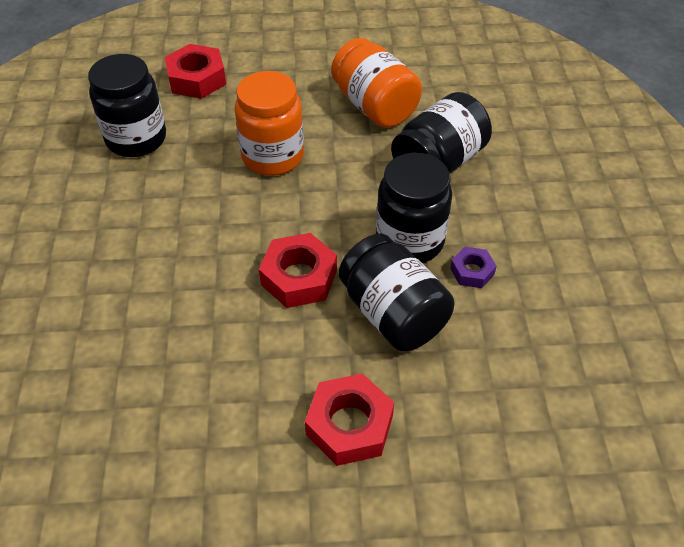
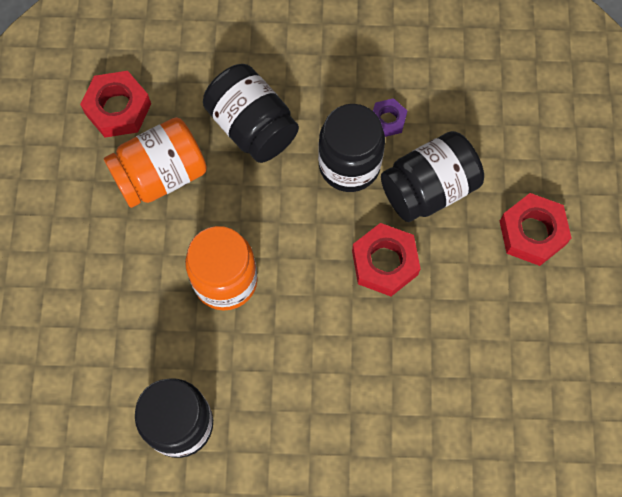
camera: 85 degrees left, 20 degrees up
red nut [165,44,226,99] -> red nut moved to [80,71,151,138]

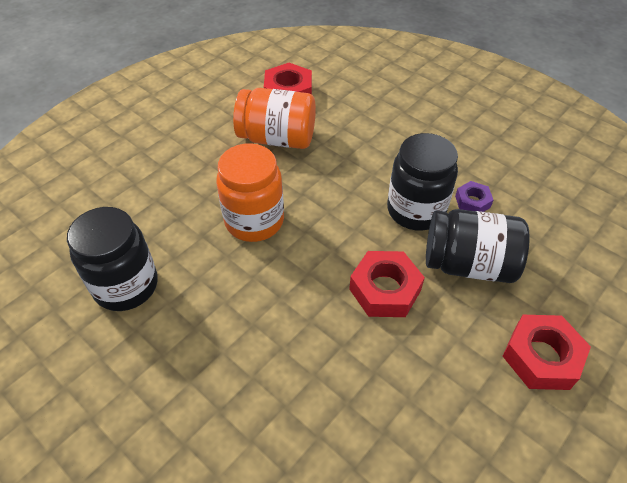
camera: 40 degrees right, 20 degrees down
black jar [203,64,299,163] -> none

